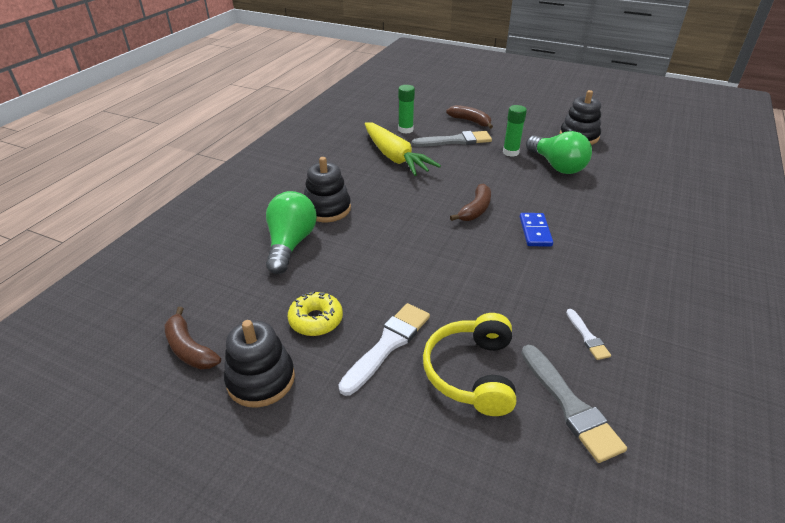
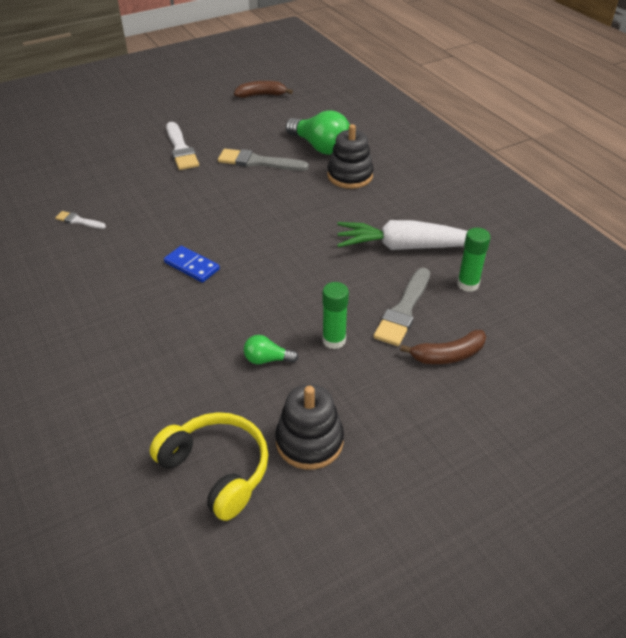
camera: 125 degrees right, 5 degrees up
black stacking toy [224,320,295,407] -> none
yellow donut [288,291,343,336] -> none
yellow carrot [365,122,441,176] -> white carrot [337,220,468,250]
yellow headphones [423,313,516,416] -> yellow headphones moved to [150,412,268,521]
brown banana [450,183,491,221] -> none
grey brush [521,345,627,463] -> grey brush moved to [218,149,309,171]
green light bulb [526,131,592,174] -> green light bulb [244,335,299,364], size x0.50

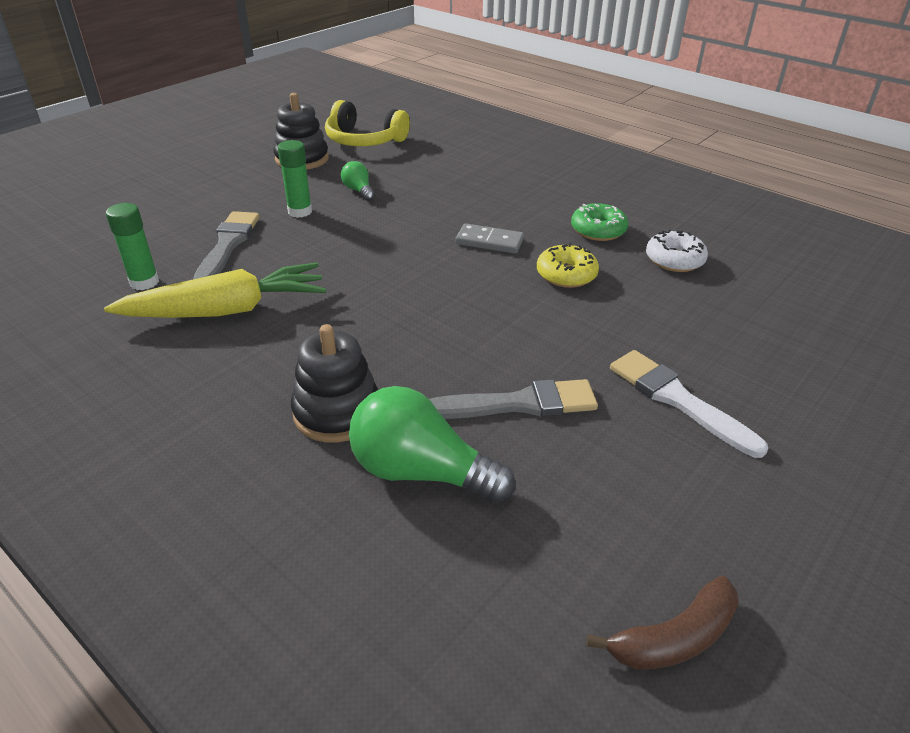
camera: 160 degrees right, 5 degrees down
white brush [55,211,106,229] -> white donut [646,229,708,272]
blue domino [164,246,220,283] -> grey domino [455,223,524,254]
green light bulb [244,335,299,364] -> green light bulb turned 105 degrees counterclockwise [341,161,375,201]
white carrot [337,220,468,250] -> yellow carrot [104,263,326,318]
brown banana [400,330,486,364] -> none
none -> yellow donut [537,243,599,288]
none -> green donut [571,203,628,241]

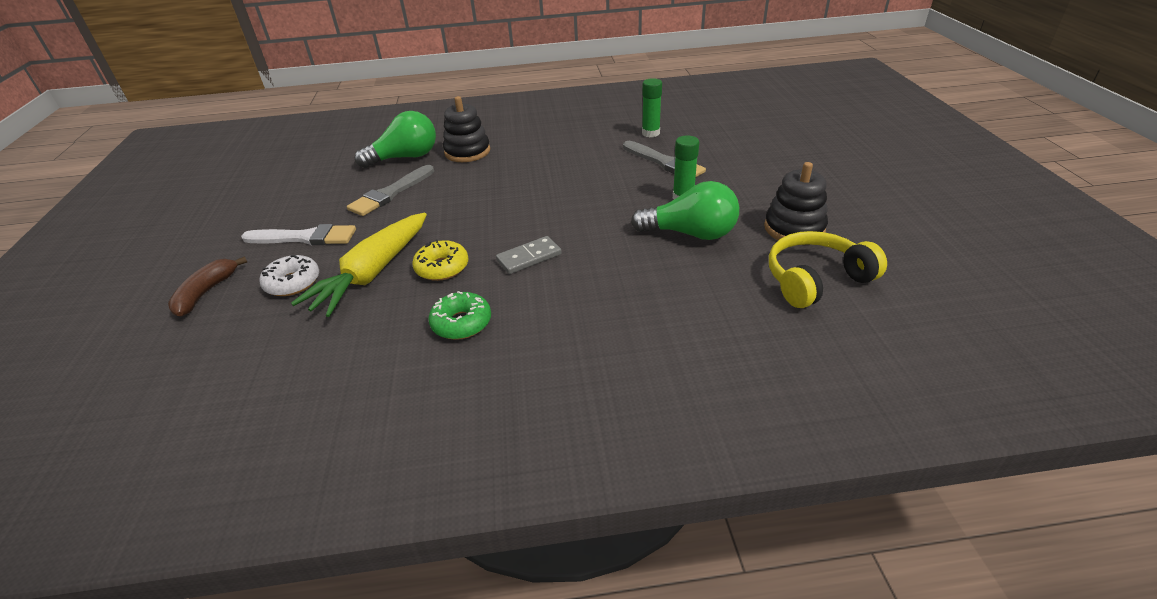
camera: 135 degrees right, 0 degrees up
yellow carrot [104,263,326,318] -> yellow carrot moved to [291,212,427,317]
green light bulb [341,161,375,201] -> green light bulb [631,181,739,240], size x2.01
brown banana [587,576,739,670] -> brown banana moved to [168,256,247,317]
white donut [646,229,708,272] -> white donut moved to [259,255,319,296]

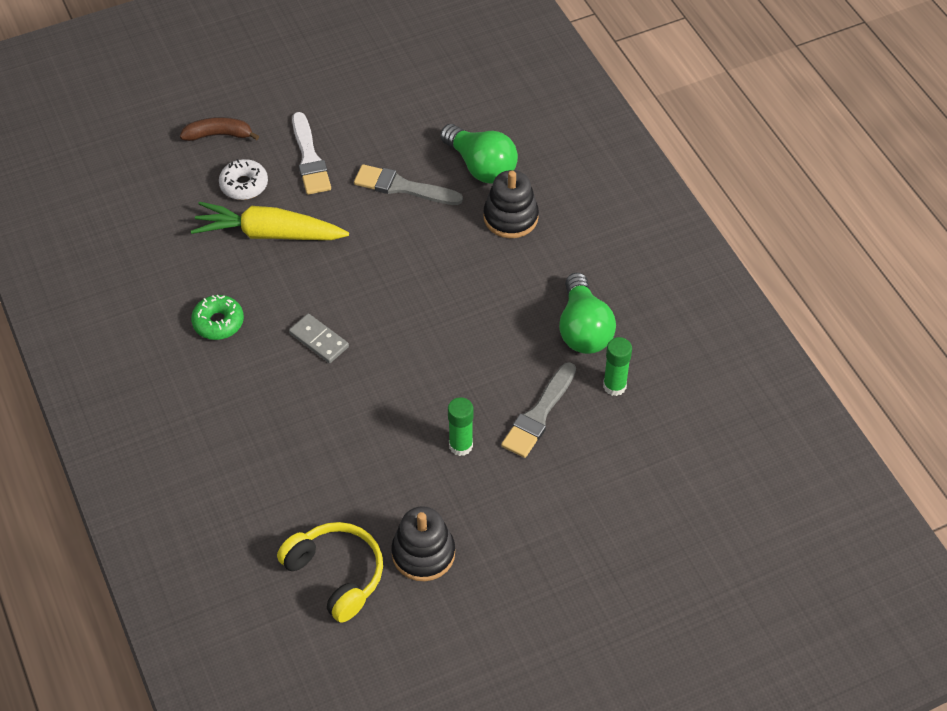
camera: 70 degrees right, 15 degrees up
yellow donut [412,240,468,281] -> none
green light bulb [631,181,739,240] -> green light bulb moved to [559,272,616,354]

